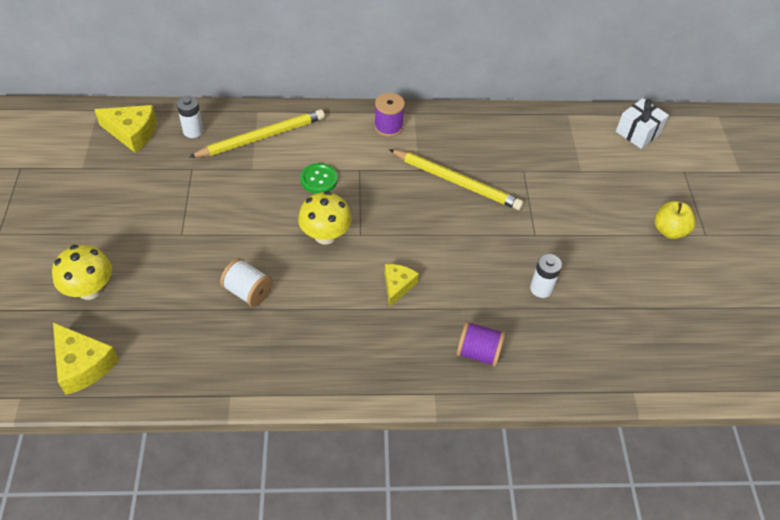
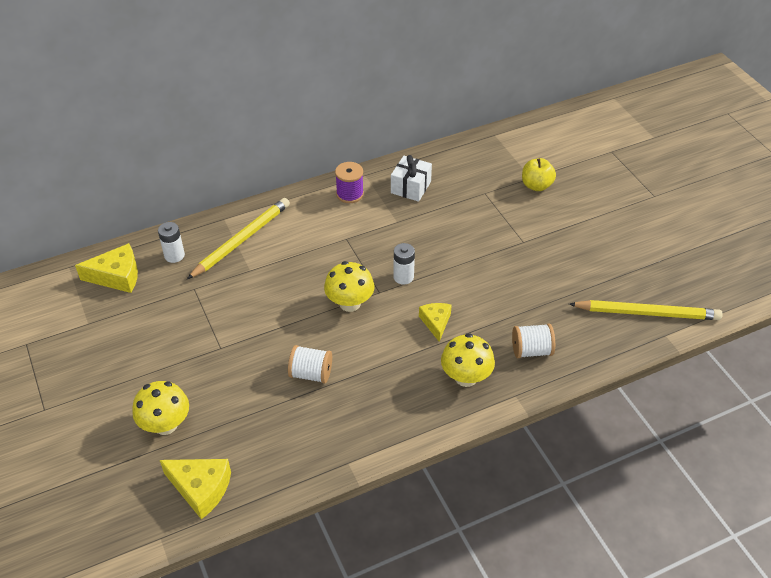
camera: 20 degrees left, 5 degrees down
green button [300,163,338,194] -> none
yellow pencil [389,149,524,210] -> yellow pencil moved to [569,300,723,320]
purple spool [456,321,506,367] -> white spool [512,323,555,358]
white battery [530,254,562,298] -> white battery moved to [393,243,415,285]
white gift [616,98,669,149] -> white gift moved to [391,155,432,202]
yellow apple [654,201,696,239] -> yellow apple moved to [522,158,556,191]
none -> yellow mushroom [441,333,495,387]

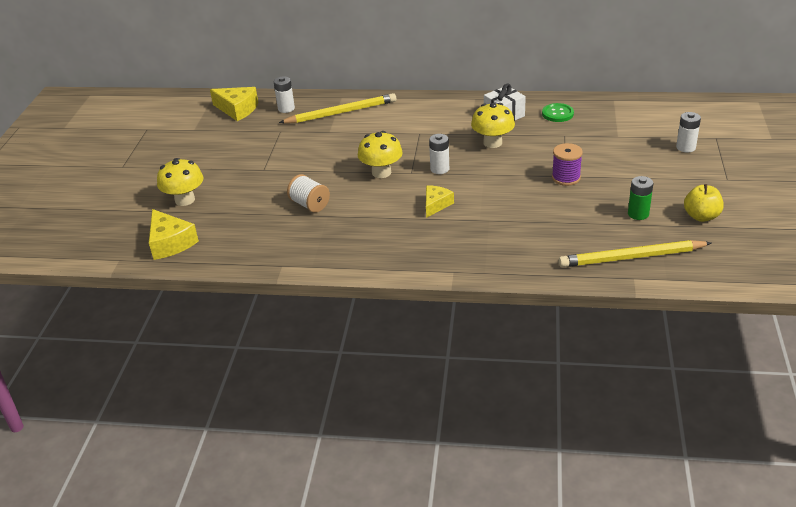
camera: 35 degrees right, 10 degrees down
purple spool [335,162,364,203] -> purple spool moved to [552,143,583,186]
yellow mushroom [441,333,495,387] -> yellow mushroom moved to [471,103,515,148]
white spool [512,323,555,358] -> none
yellow apple [522,158,556,191] -> yellow apple moved to [684,184,724,222]
yellow pencil [569,300,723,320] -> yellow pencil turned 135 degrees clockwise [559,240,711,267]
none -> green button [542,103,574,122]
none -> green battery [628,176,653,220]
none -> white battery [676,112,701,152]

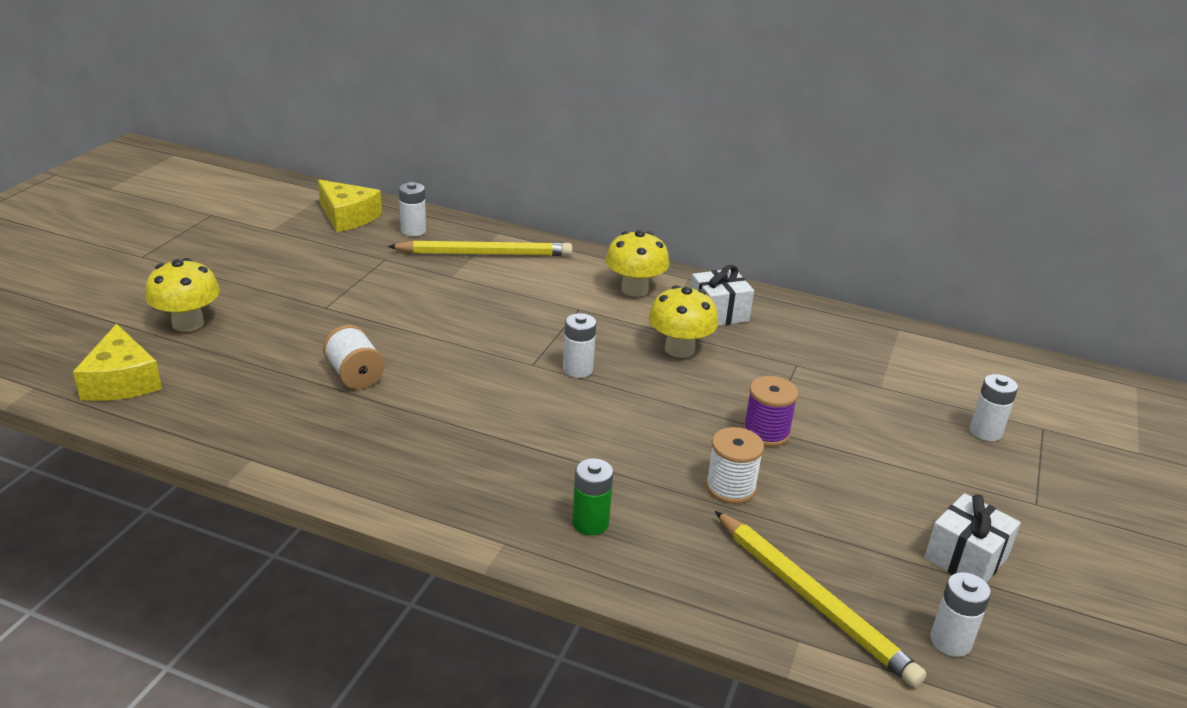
camera: 10 degrees right, 5 degrees down
yellow mushroom [358,131,403,178] -> yellow mushroom moved to [605,230,669,297]
yellow cheese [426,185,454,218] -> none
green button [542,103,574,122] -> none
yellow pencil [559,240,711,267] -> yellow pencil turned 135 degrees counterclockwise [715,511,926,688]
green battery [628,176,653,220] -> green battery moved to [572,458,613,535]
yellow apple [684,184,724,222] -> white gift [924,493,1021,582]
none -> white spool [706,427,764,504]
none -> white battery [930,572,991,657]

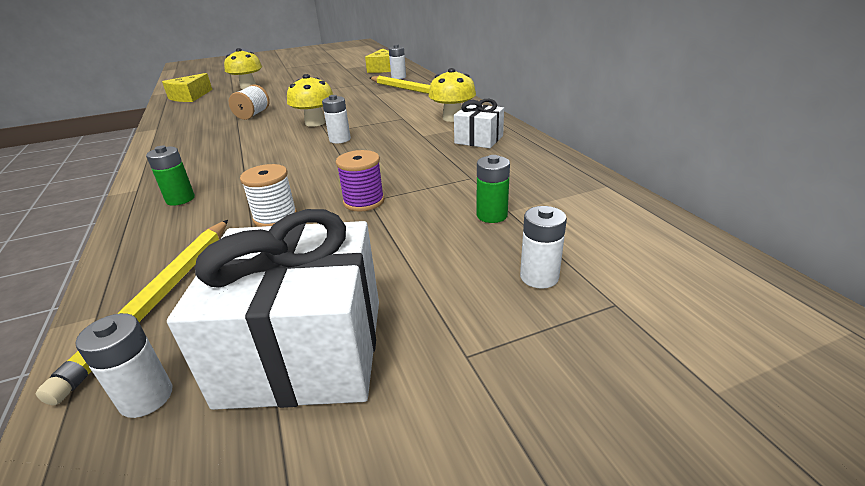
camera: 50 degrees right, 0 degrees up
yellow mushroom [649,285,718,358] -> yellow mushroom moved to [287,74,333,127]
white gift [924,493,1021,582] -> white gift [167,209,379,410], size x1.85
none -> green battery [477,155,510,223]

